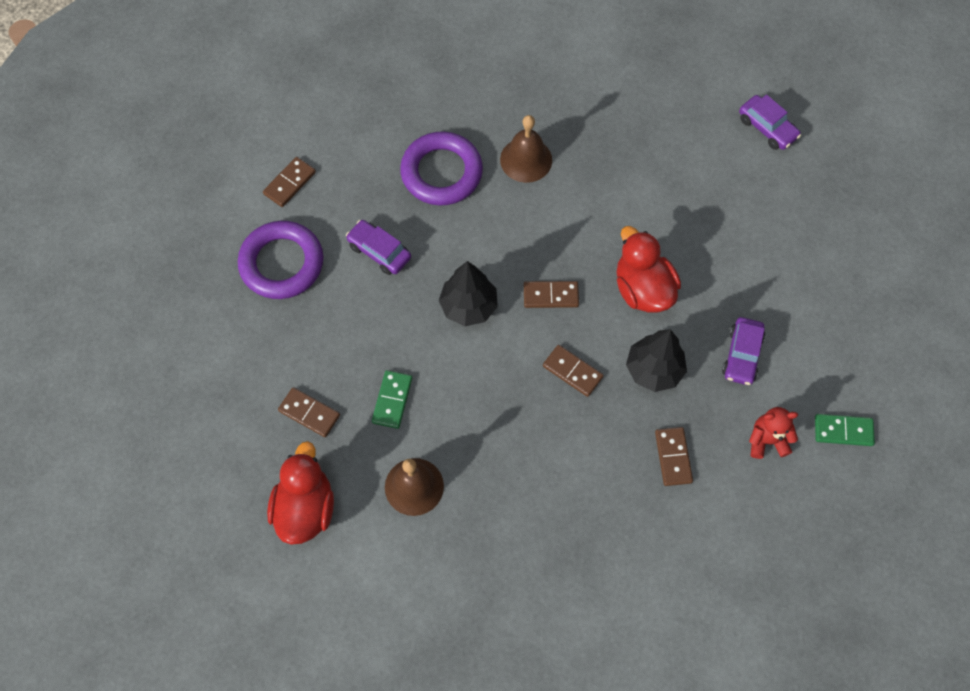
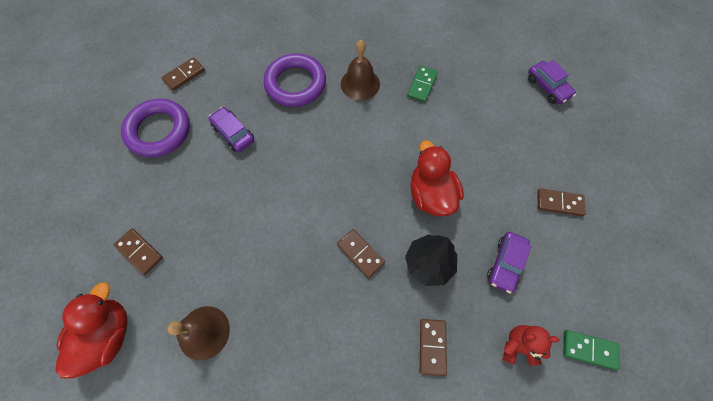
camera: 10 degrees right, 0 degrees up
green domino [372,370,412,429] -> green domino moved to [407,66,438,102]
black tree [439,261,498,326] -> none
brown domino [524,281,579,308] -> brown domino moved to [538,188,586,216]

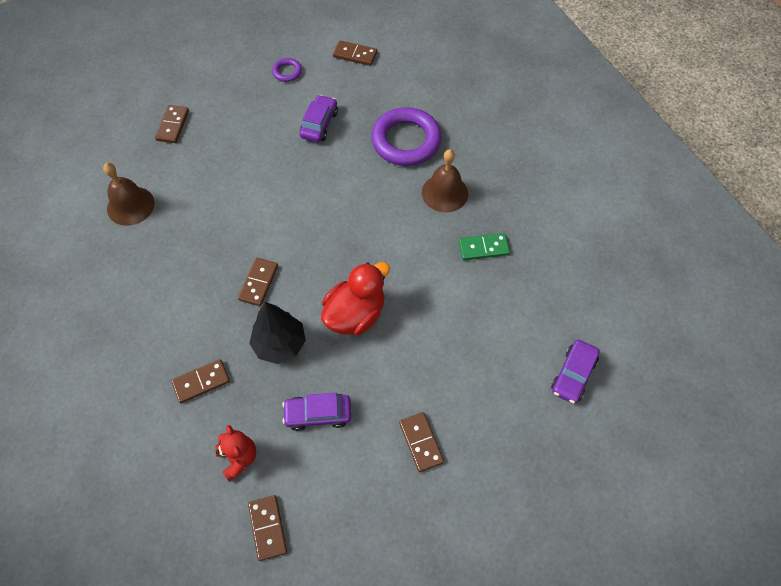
camera: 60 degrees right, 5 degrees down
red duck [55,282,128,379] -> none
purple ring [121,99,190,157] -> purple ring [272,58,302,82], size x0.45
green domino [563,330,619,370] -> brown domino [248,495,287,561]

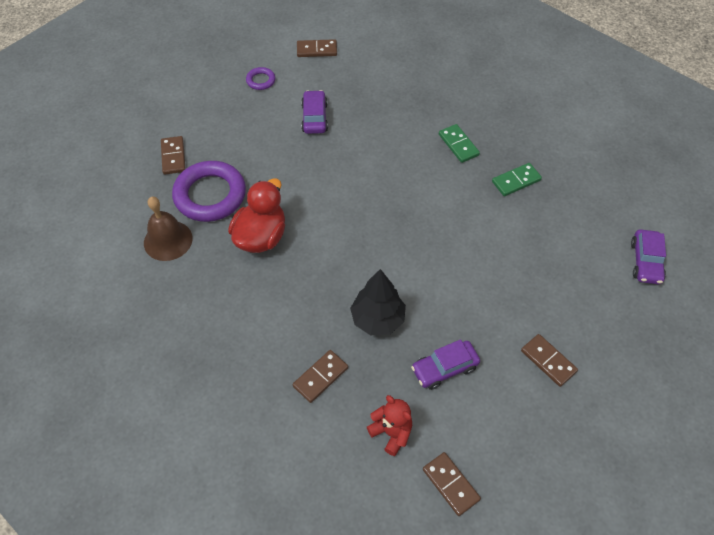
camera: 20 degrees left, 5 degrees down
brown domino [238,258,278,306] -> none
red duck [321,262,390,335] -> red duck moved to [228,178,285,253]
purple ring [371,107,442,166] -> purple ring moved to [172,161,246,222]
brown bell [422,149,468,213] -> green domino [439,124,480,163]

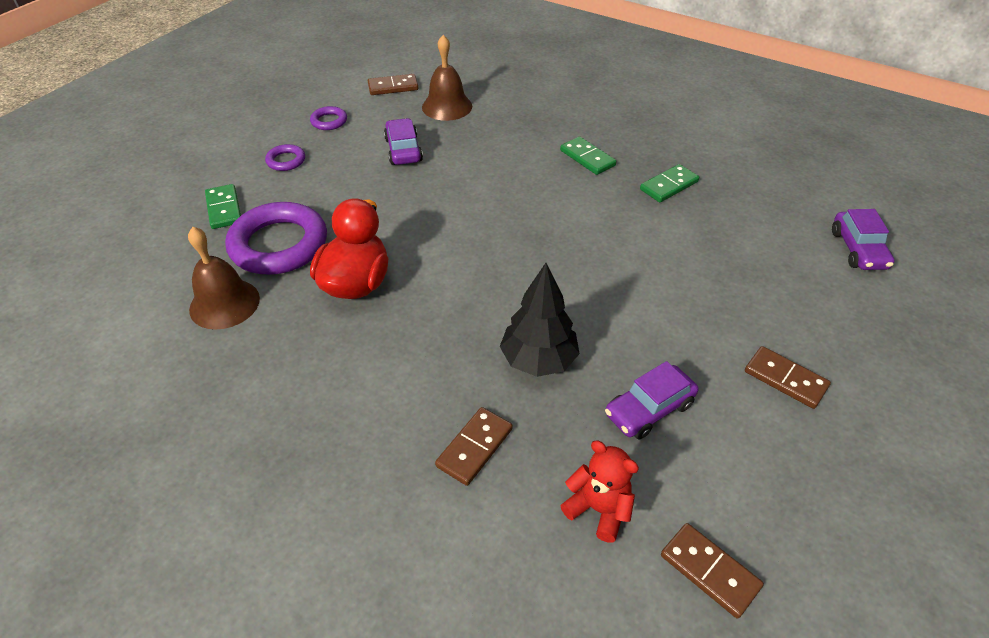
camera: 10 degrees left, 10 degrees down
brown domino [161,136,186,175] -> green domino [205,184,241,229]
none -> purple ring [265,144,305,171]
none -> brown bell [422,35,472,121]

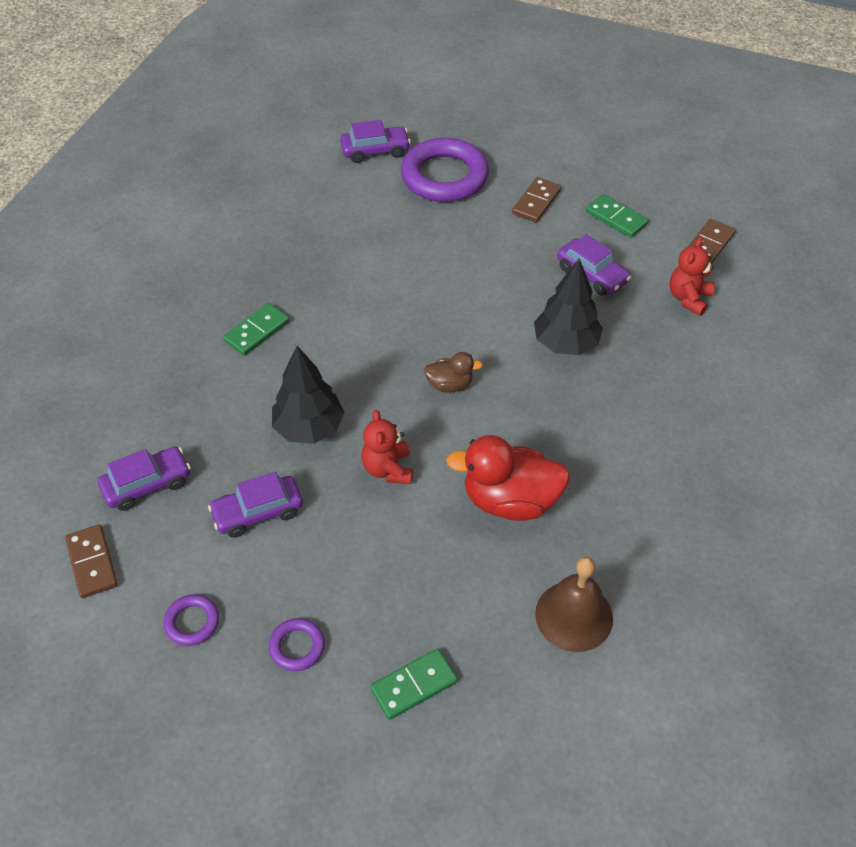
camera: 100 degrees left, 5 degrees up
purple ring [225,202,327,275] -> purple ring moved to [401,138,489,202]
brown bell [422,35,472,121] -> purple car [98,447,191,511]
brown domino [435,407,513,486] -> none
green domino [640,164,699,202] -> green domino moved to [586,194,648,238]
none -> black tree [272,346,345,444]
none -> red teddy bear [361,410,413,484]
none -> brown duck [424,352,483,392]

